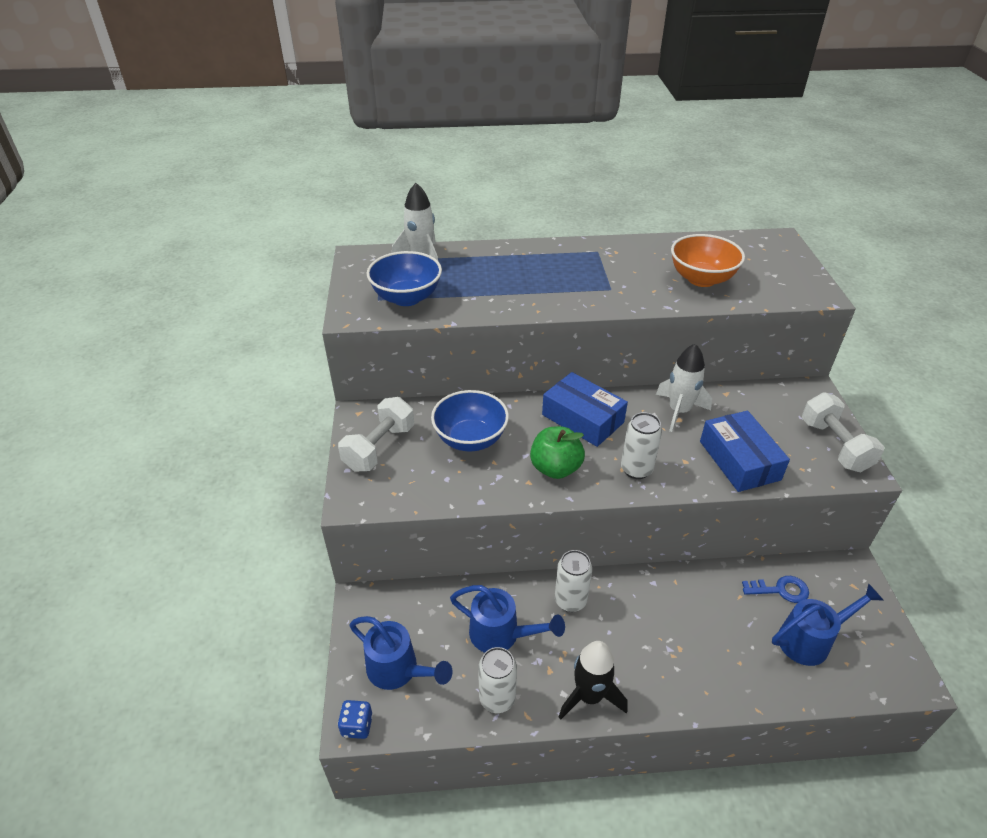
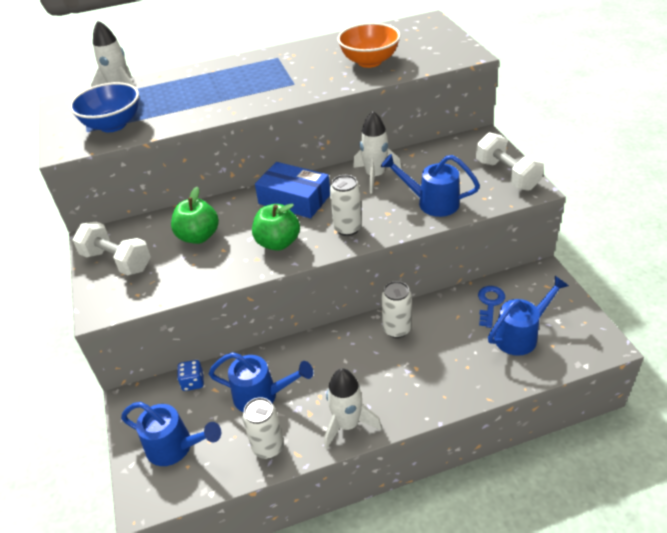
camera: 10 degrees left, 0 degrees up
white dumbbell [338,397,414,472] -> white dumbbell turned 75 degrees counterclockwise [73,221,151,276]
blue dice [338,700,373,739] -> blue dice moved to [177,360,204,391]
blue bowl [431,390,509,451] -> green apple [171,187,219,244]
white can [555,550,592,612] -> white can moved to [382,281,412,338]
black rocket [559,641,628,720] -> white rocket [324,368,382,450]
blue box [700,411,790,492] -> blue watering can [381,154,480,217]
blue key [742,576,809,603] -> blue key turned 60 degrees counterclockwise [478,286,505,328]

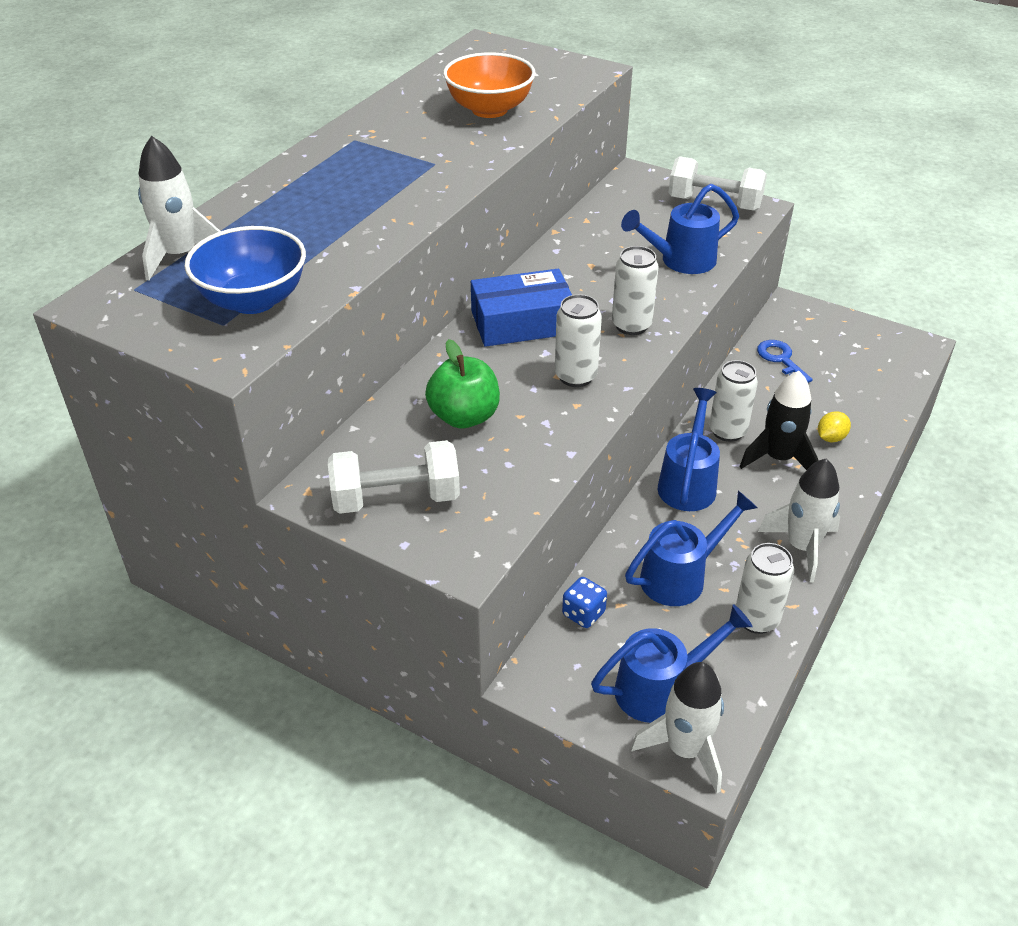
camera: 45 degrees left, 0 degrees up
green apple [252,204,300,251] -> white can [555,294,602,387]
white rocket [353,111,402,193] -> white rocket moved to [631,662,724,793]
blue watering can [488,276,569,356] -> blue watering can moved to [658,388,720,511]
none -> black rocket [740,371,818,470]
none -> yellow lemon [818,411,851,442]

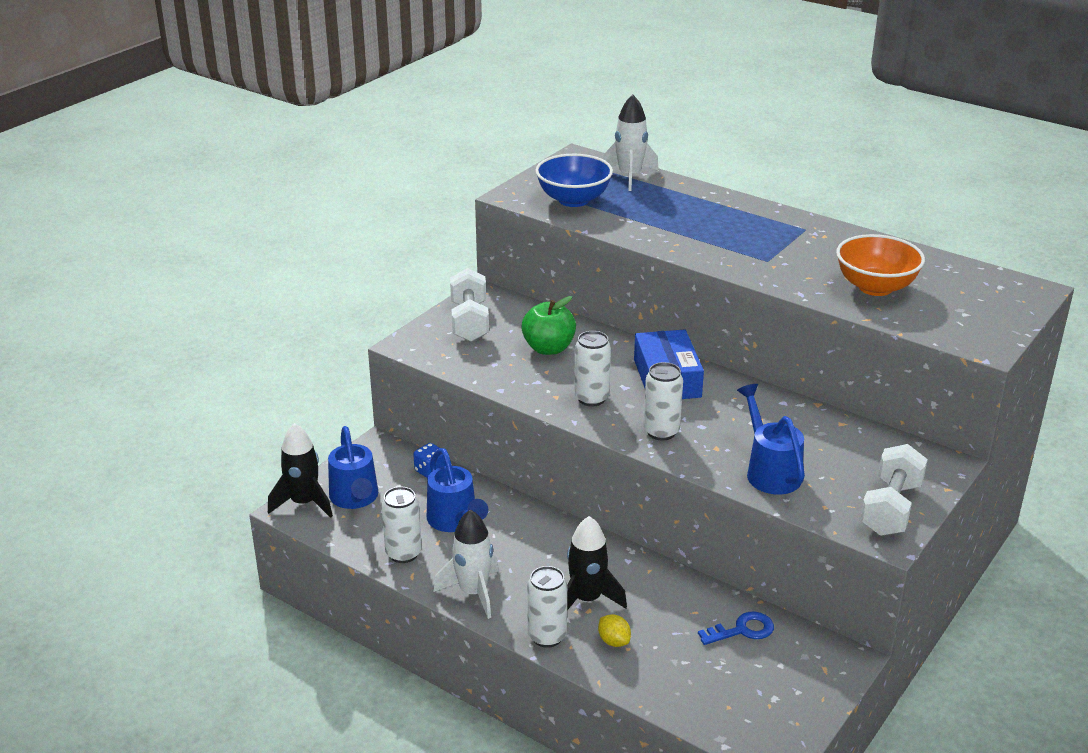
camera: 95 degrees right, 10 degrees down
white rocket [631,662,724,793] -> black rocket [268,423,333,518]
blue watering can [658,388,720,511] -> none
white can [709,360,758,442] -> white can moved to [527,566,567,648]

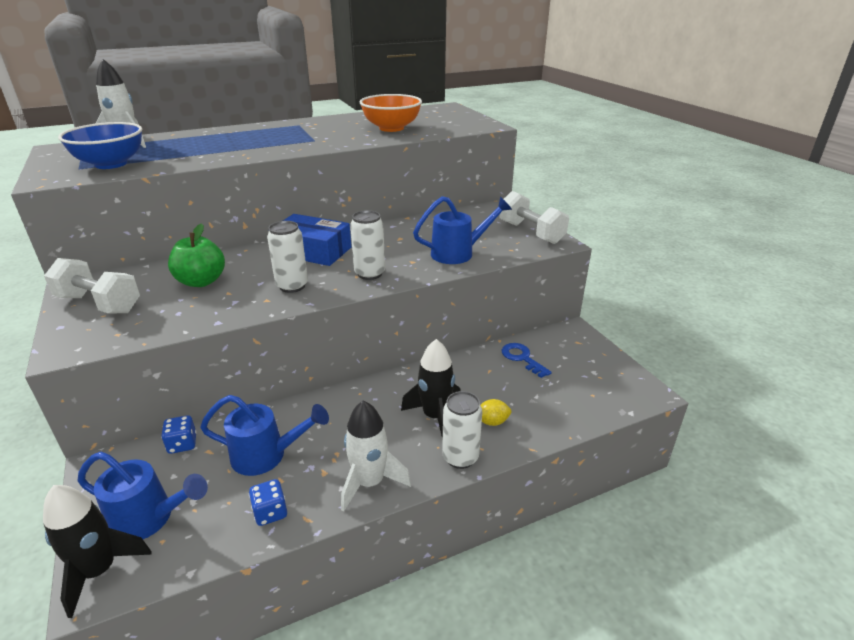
camera: 60 degrees left, 0 degrees up
white can [381,487,422,563] -> blue dice [249,479,287,526]
blue key [698,612,774,645] -> blue key turned 45 degrees counterclockwise [502,343,552,378]
blue watering can [737,384,805,494] -> blue watering can turned 150 degrees clockwise [413,196,512,264]

